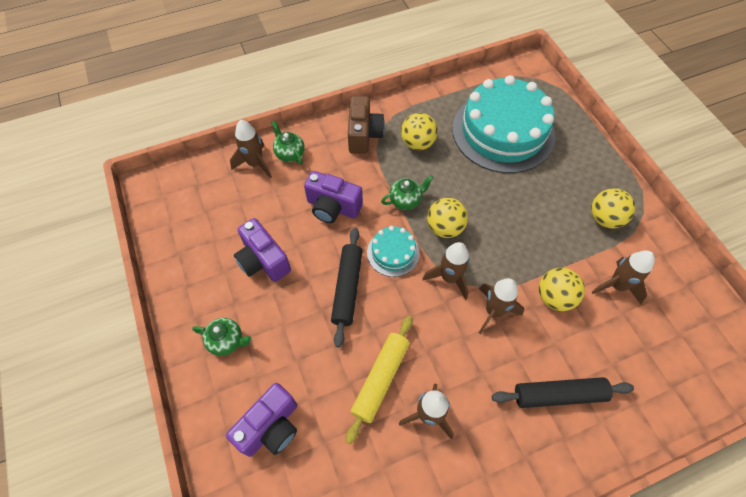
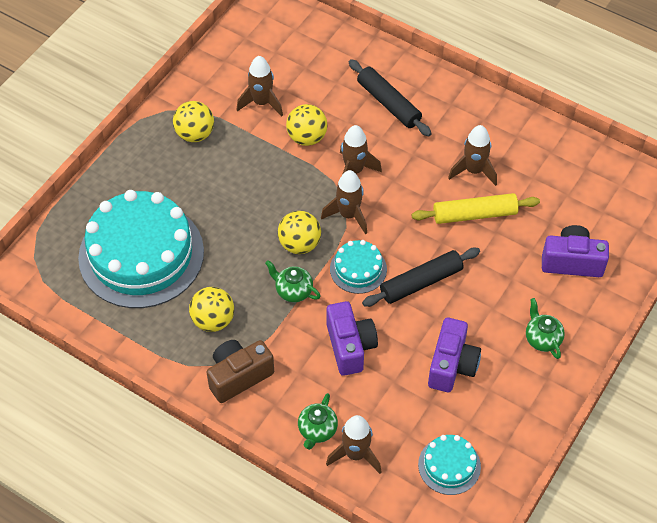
camera: 125 degrees left, 5 degrees down
none -> turquoise cake [418,435,481,495]

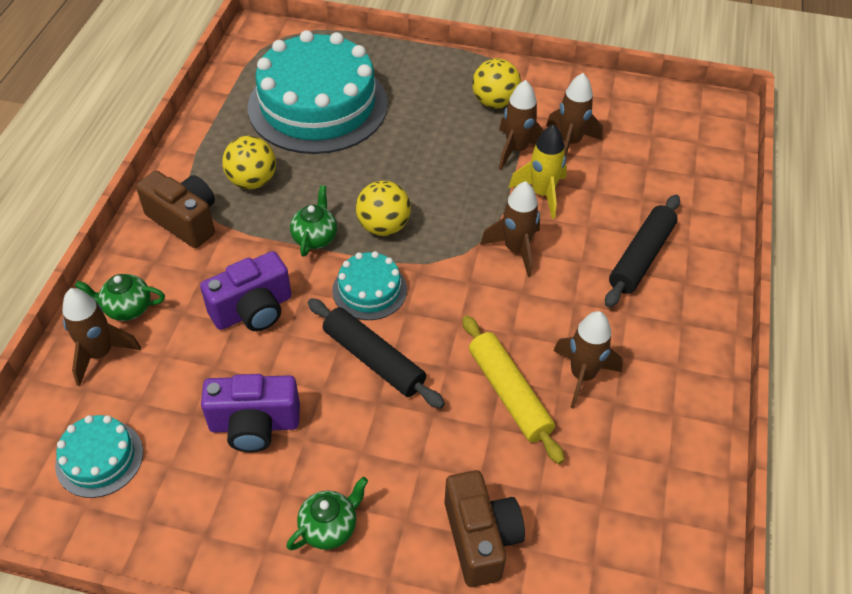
camera: 70 degrees right, 5 degrees down
yellow ball [286,104,328,146] -> yellow rocket [509,124,567,219]
brown rocket [321,170,367,234] -> brown rocket moved to [499,80,544,170]
purple camera [542,225,609,277] -> brown camera [445,470,525,587]

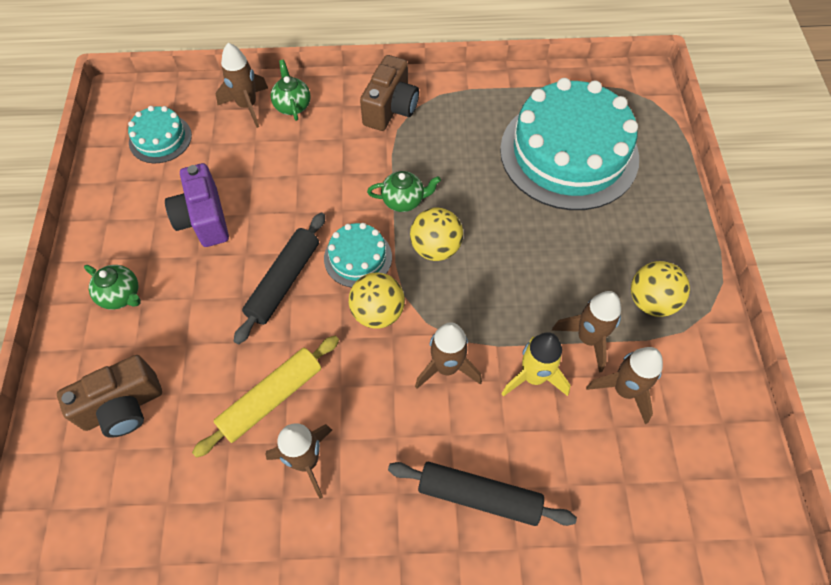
camera: 75 degrees right, 10 degrees up
purple camera [200,251,292,331] -> none
yellow ball [222,136,276,189] -> yellow ball moved to [349,272,405,329]

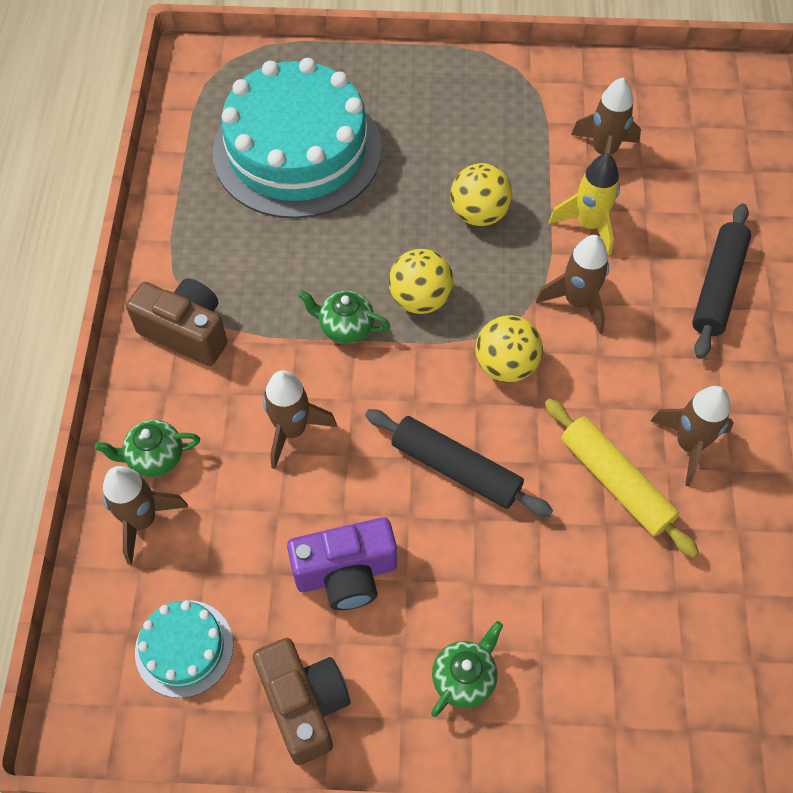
camera: 85 degrees left, 0 degrees up
brown camera [57,355,162,438] -> brown camera moved to [253,638,350,765]
turquoise cake [324,223,392,288] -> none
green teapot [367,171,441,212] -> green teapot turned 75 degrees counterclockwise [298,290,390,344]
brown rocket [552,291,621,373] -> brown rocket moved to [263,370,337,469]
yellow ball [631,261,690,317] -> yellow ball moved to [451,163,512,226]

